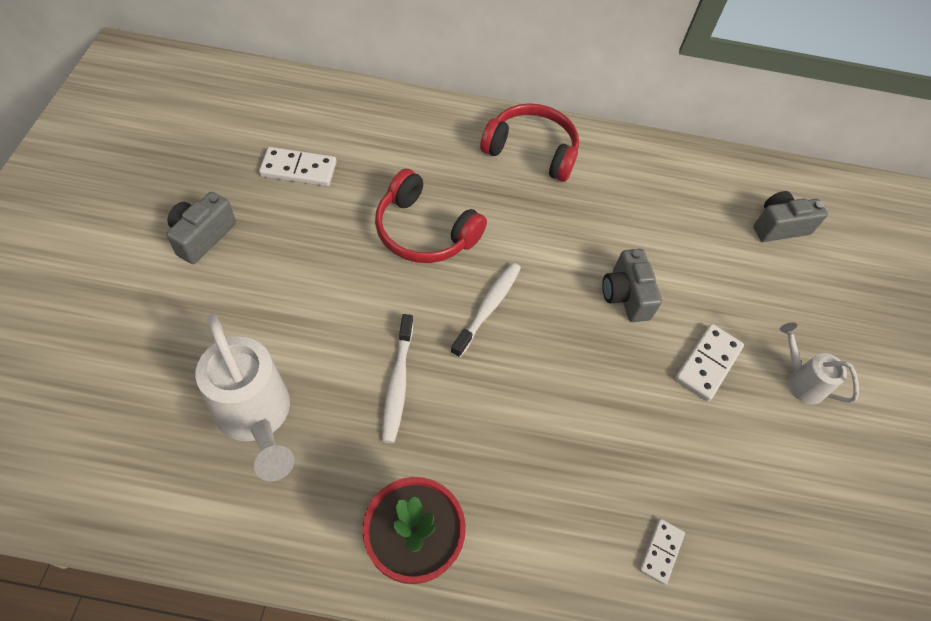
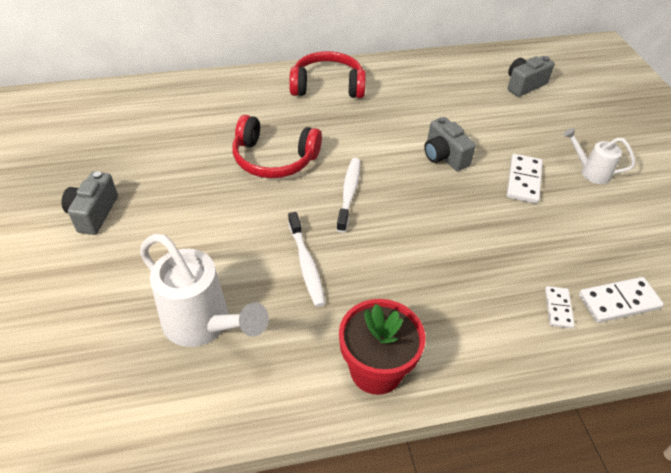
camera: 15 degrees left, 10 degrees down
white domino [259,147,337,186] -> white domino moved to [579,277,664,323]

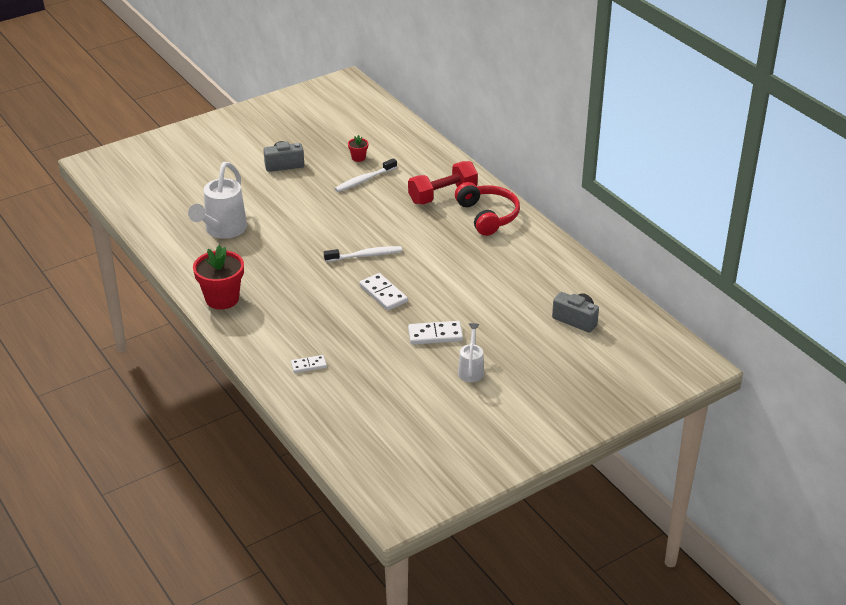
camera: 70 degrees right, 10 degrees down
red headphones [232,115,322,178] -> none
white toothbrush [288,212,326,307] -> white toothbrush moved to [335,158,397,192]
grey camera [424,117,476,171] -> none
white domino [579,277,664,323] -> white domino moved to [359,273,408,311]
none -> red flower pot [348,135,368,162]
none -> red dumbbell [408,161,478,204]

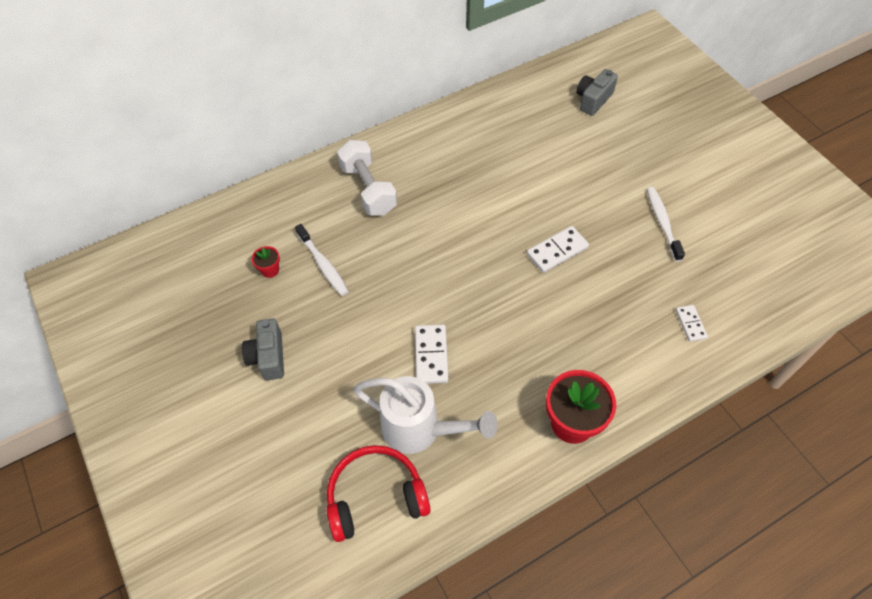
camera: 85 degrees left, 20 degrees up
white toothbrush [324,246,402,262] -> white toothbrush moved to [647,187,685,262]
red dumbbell [408,161,478,204] -> white dumbbell [337,140,397,215]
white domino [408,321,463,345] -> white domino moved to [415,325,449,384]
red headphones [455,182,520,236] -> red headphones moved to [327,445,431,542]
white watering can [458,323,484,382] -> none

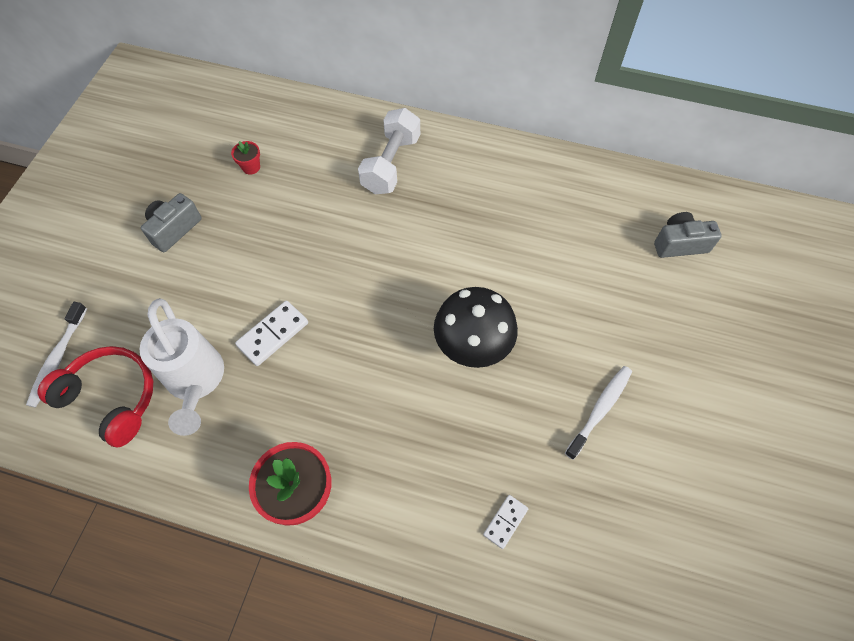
camera: 45 degrees right, 5 degrees up
white toothbrush [295,224,349,296] -> white toothbrush moved to [26,302,87,408]
white domino [527,226,589,273] -> black mushroom [434,287,518,368]

